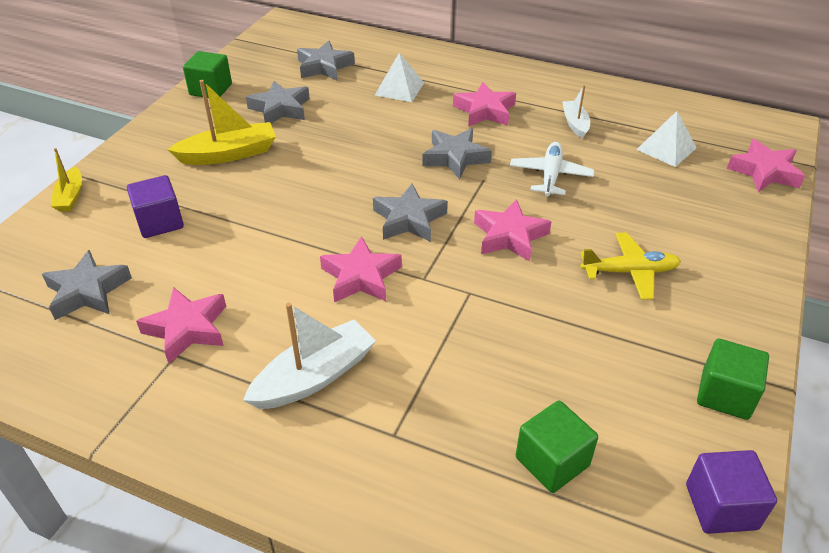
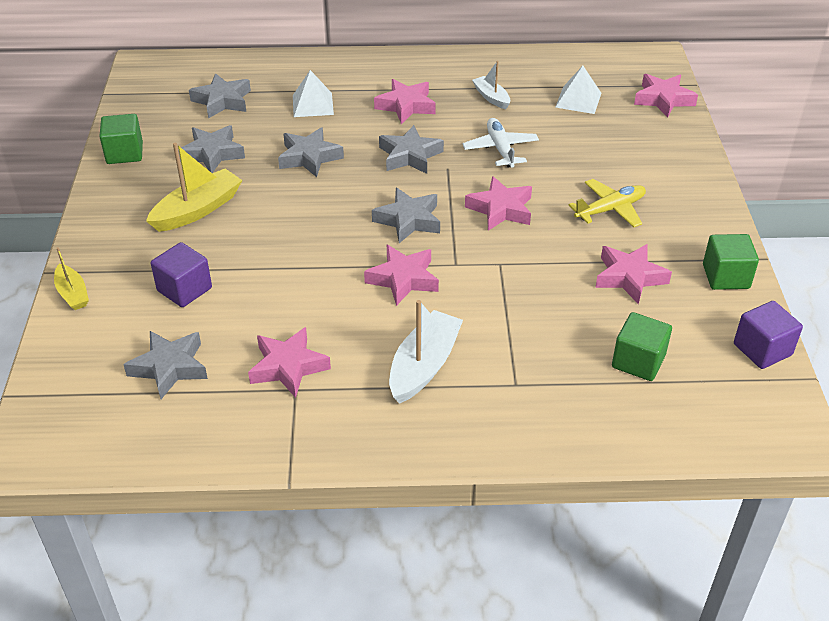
camera: 25 degrees left, 0 degrees up
none -> grey star [278,127,344,177]
none -> pink star [595,244,672,304]

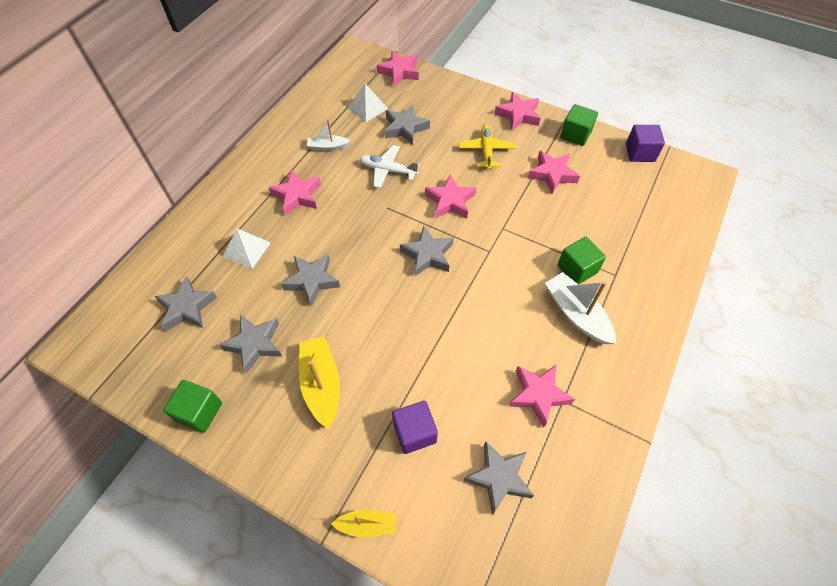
camera: 60 degrees left, 15 degrees up
pink star [364,245,439,306] -> pink star moved to [495,92,541,130]
grey star [379,125,444,174] -> grey star moved to [385,105,430,145]
green cube [612,312,672,381] -> green cube moved to [558,237,606,284]

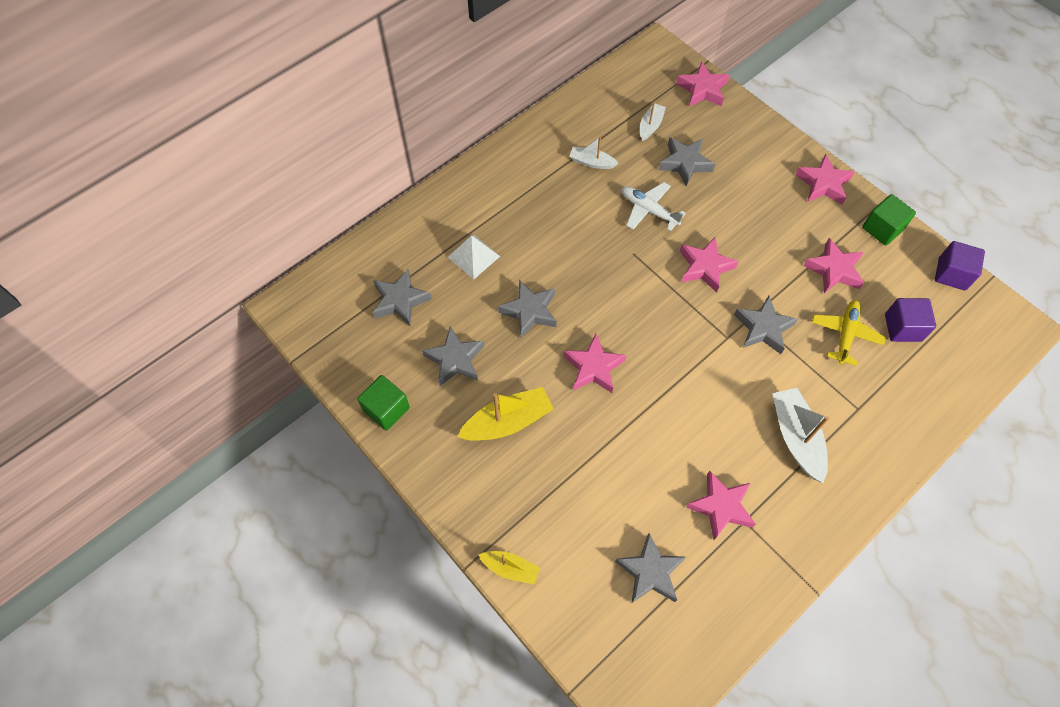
camera: 20 degrees right, 5 degrees up
pink star [269,169,321,215] -> pink star moved to [563,334,626,393]
yellow boat [299,337,340,429] -> yellow boat turned 60 degrees clockwise [457,387,554,441]
white pyramid [347,84,388,122] -> white boat [640,101,666,141]
purple cube [392,401,438,454] -> purple cube moved to [885,298,936,342]
grey star [400,226,454,276] -> grey star moved to [734,296,798,354]
yellow plane [459,124,516,170] -> yellow plane moved to [812,300,886,366]
green cube [558,237,606,284] -> none

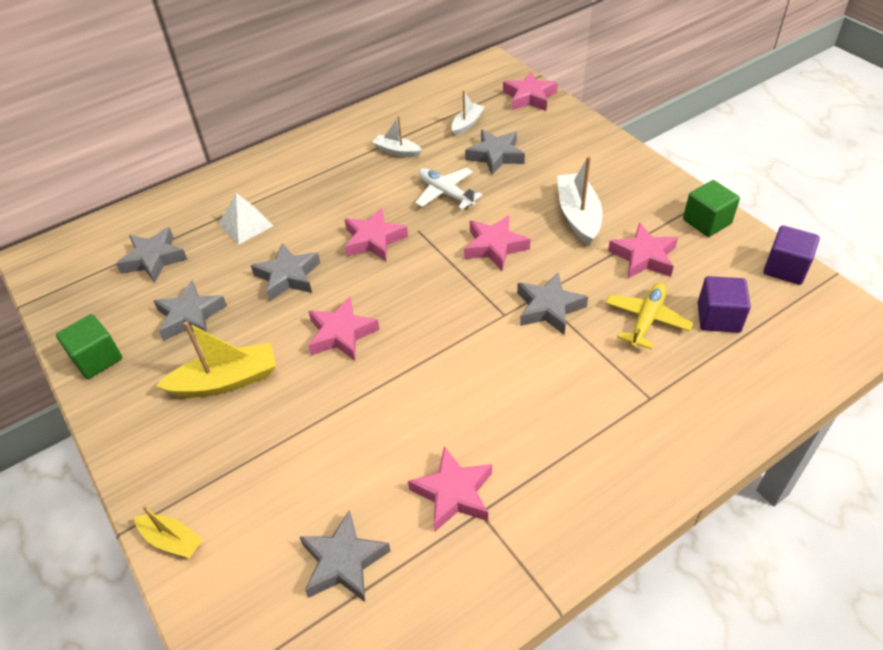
camera: 10 degrees right, 15 degrees down
white boat [772,388,829,483] -> white boat moved to [557,156,602,246]
pink star [795,154,855,205] -> pink star moved to [344,208,408,261]

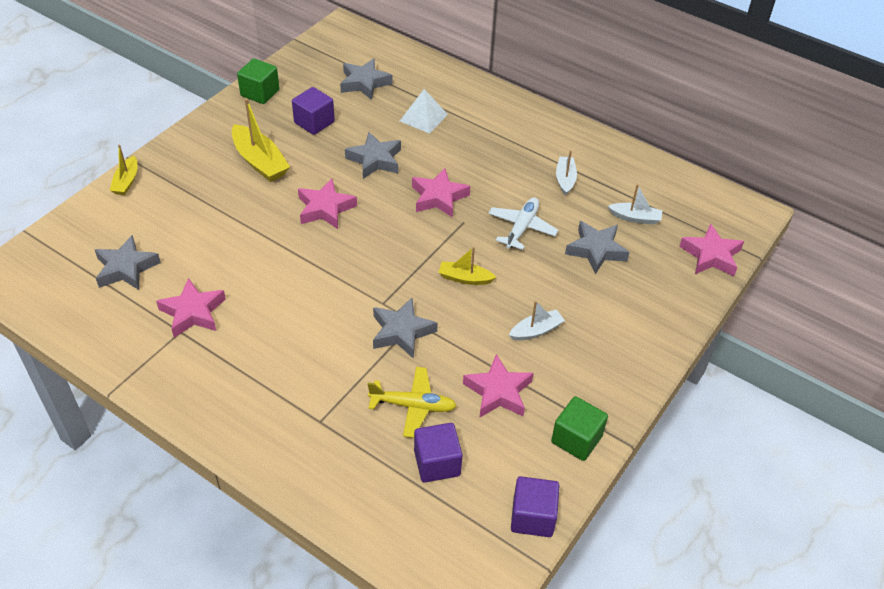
camera: 65 degrees right, 0 degrees up
grey star [154,280,227,341] -> purple cube [292,87,335,135]
pink star [464,215,530,270] -> yellow boat [438,247,496,285]
white boat [557,156,602,246] -> white boat [509,301,565,341], size x0.59

